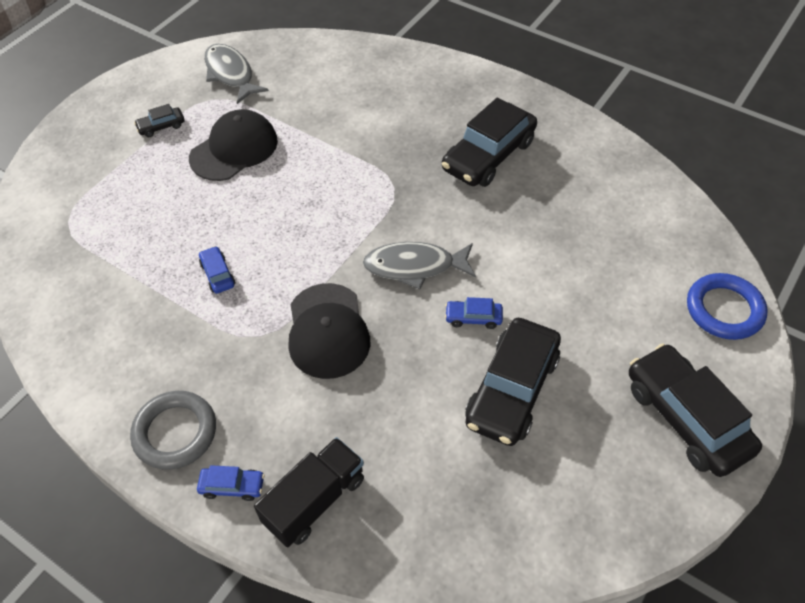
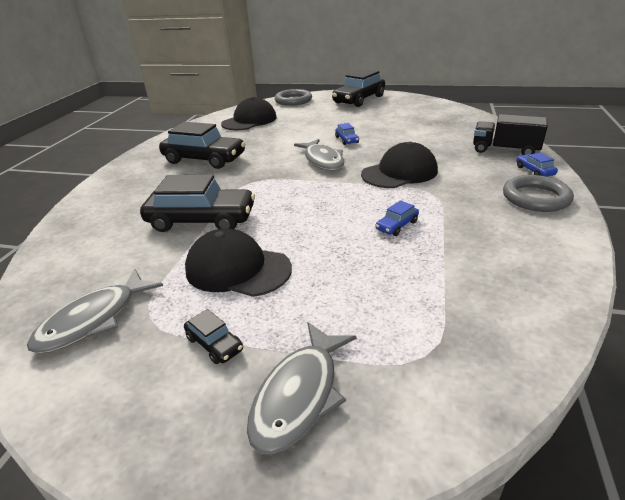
camera: 110 degrees left, 20 degrees down
black car [465,318,561,446] -> black car moved to [140,175,255,232]
blue ring [687,273,768,340] -> grey ring [275,89,312,106]
none -> black cap [221,96,277,130]
none -> grey fish [247,322,357,454]

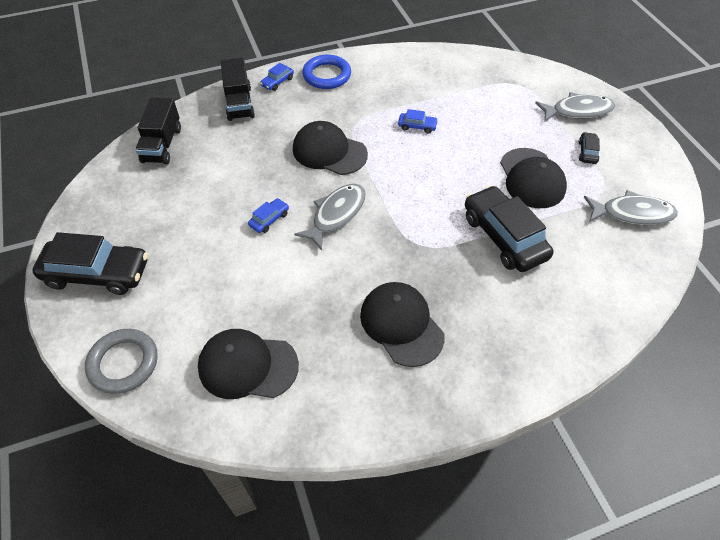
camera: 125 degrees left, 20 degrees up
black car [159,122,246,169] -> black cap [360,282,445,367]
grey ring [503,175,574,212] -> blue ring [302,54,351,89]
none -> black truck [135,97,181,164]

